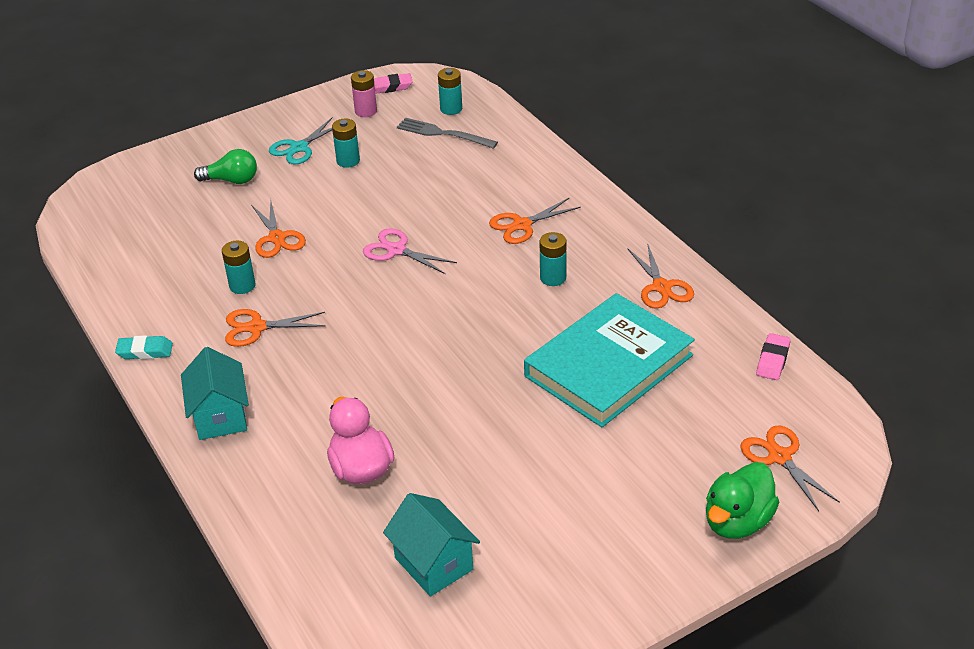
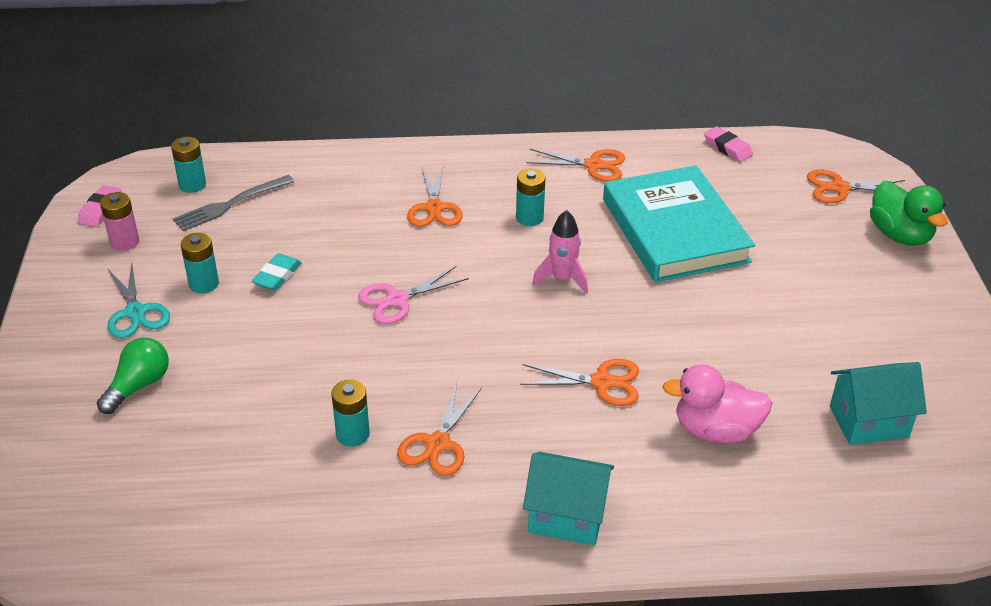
camera: 65 degrees left, 0 degrees up
turquoise eraser [115,335,173,359] -> turquoise eraser moved to [252,253,302,291]
orange scissors [252,200,306,258] -> orange scissors moved to [520,359,639,406]
none -> pink rocket [532,210,588,294]

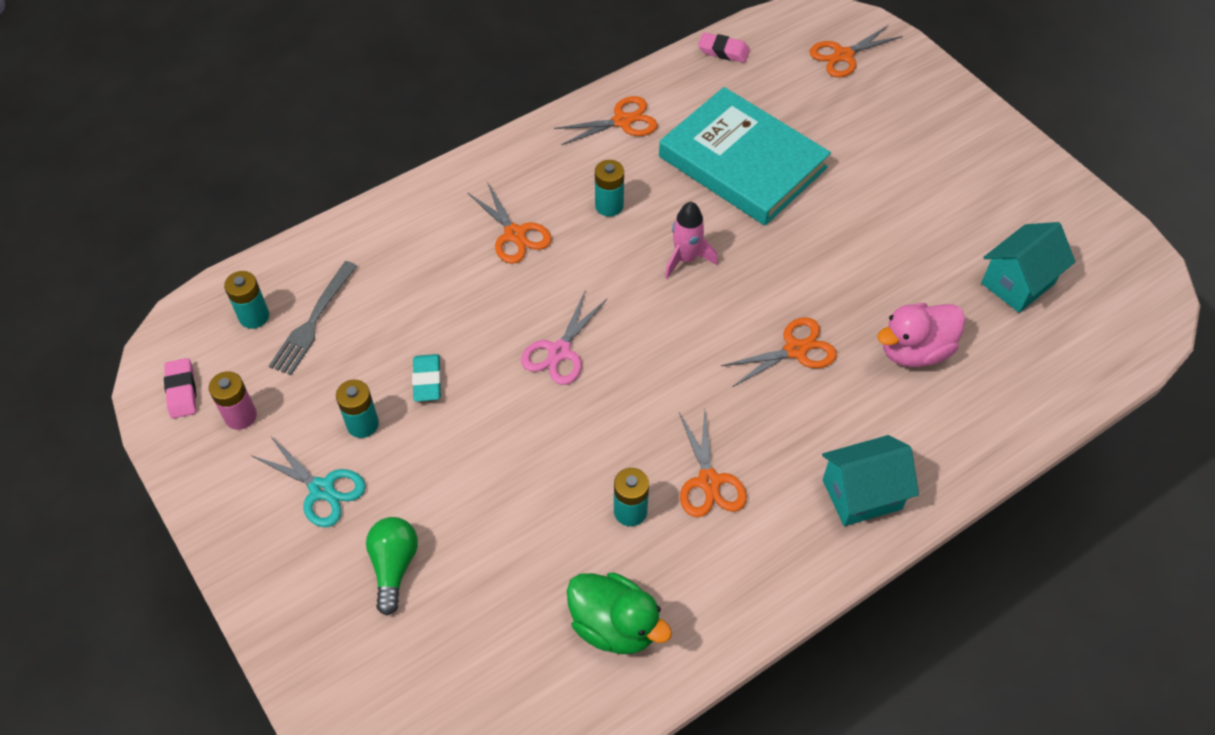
camera: 30 degrees left, 15 degrees up
green duck [870,181,947,246] -> green duck moved to [567,572,672,654]

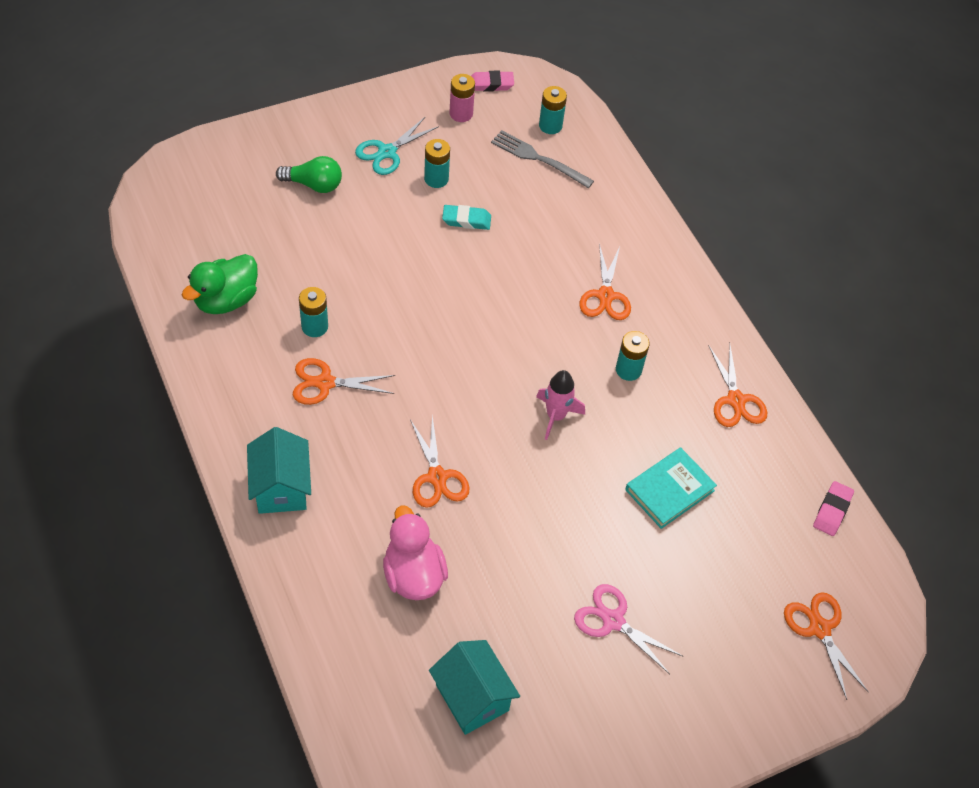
camera: 95 degrees right, 0 degrees up
orange scissors [467,182,552,264] -> orange scissors turned 60 degrees counterclockwise [579,243,631,320]
pink scissors [521,292,607,385] -> pink scissors moved to [574,584,684,674]
turquoise book [659,87,831,226] -> turquoise book [625,447,717,529], size x0.53

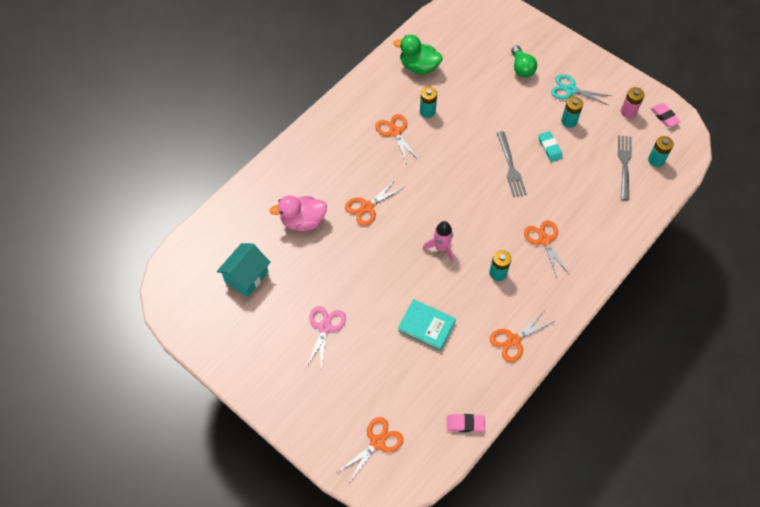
camera: 70 degrees right, 5 degrees up
turquoise house [247,427,311,514] -> none
pink duck [383,505,448,600] -> pink duck turned 150 degrees counterclockwise [270,195,327,231]
orange scissors [579,243,631,320] -> orange scissors turned 90 degrees clockwise [524,221,570,278]
none -> grey fork [497,131,527,197]

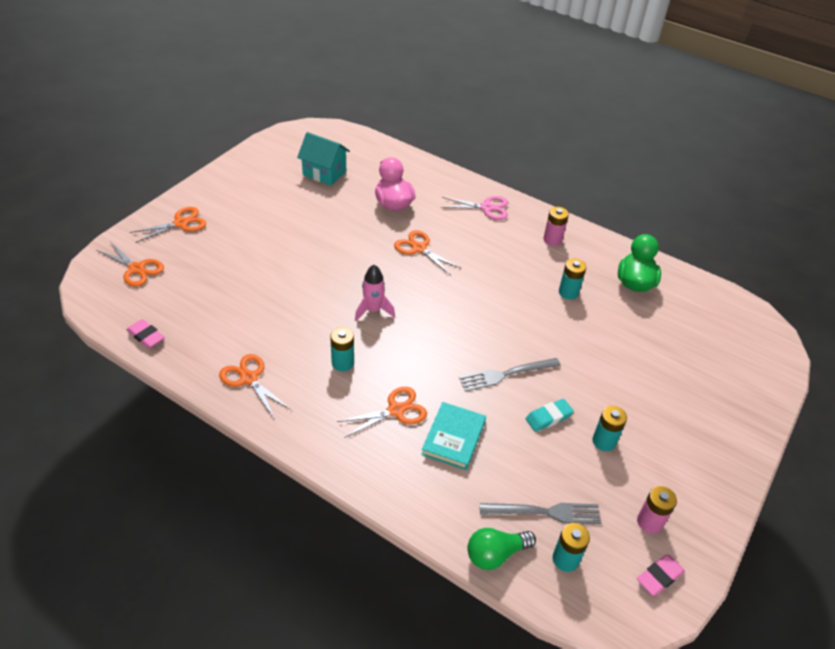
camera: 80 degrees right, 15 degrees down
pink scissors [306,306,346,369] -> pink scissors moved to [441,196,508,220]
orange scissors [376,114,419,164] -> orange scissors moved to [130,207,206,243]
turquoise book [398,299,456,351] -> turquoise book moved to [421,402,486,470]
pink eraser [447,414,485,432] -> pink eraser turned 45 degrees counterclockwise [127,319,165,348]
green light bulb [511,45,537,78] -> green light bulb moved to [467,528,536,570]
turquoise scissors [551,74,611,105] -> none
none -> pink battery [543,207,569,246]

